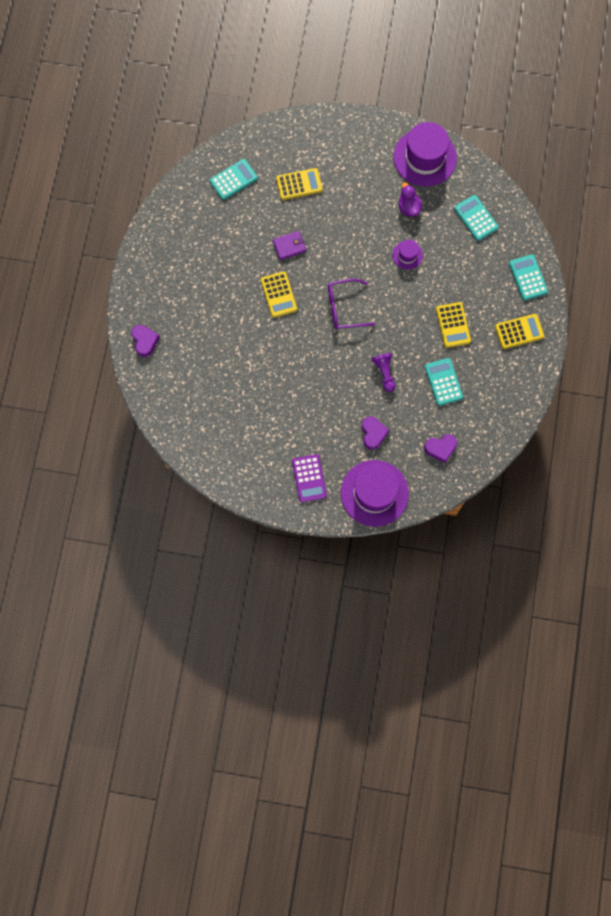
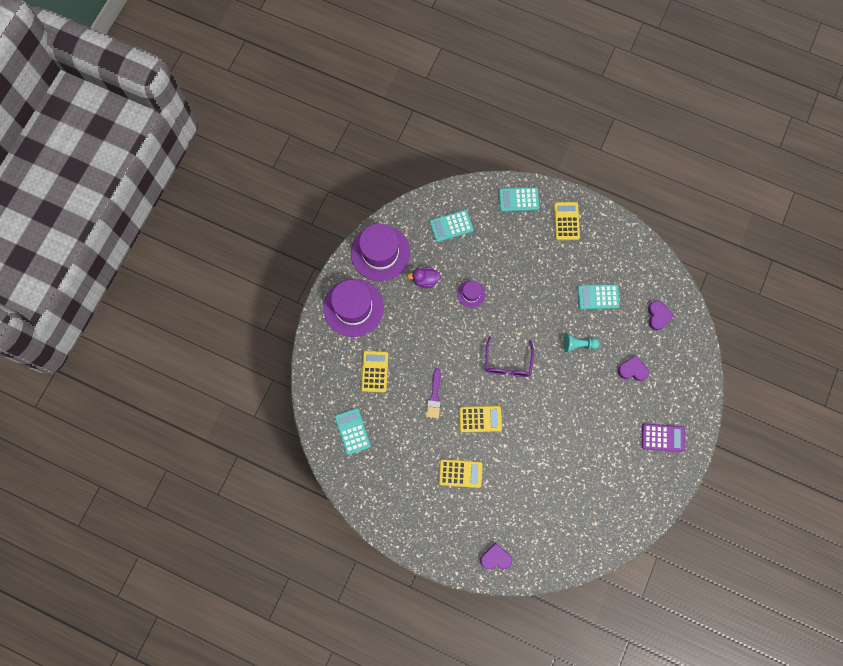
camera: 75 degrees left, 0 degrees up
purple wallet [273,231,306,260] -> purple brush [426,368,441,418]
purple hat [341,460,409,527] -> purple hat moved to [323,279,384,337]
purple pawn [372,353,396,392] -> turquoise pawn [563,333,600,352]
yellow calculator [436,302,471,348] -> yellow calculator moved to [439,459,483,488]

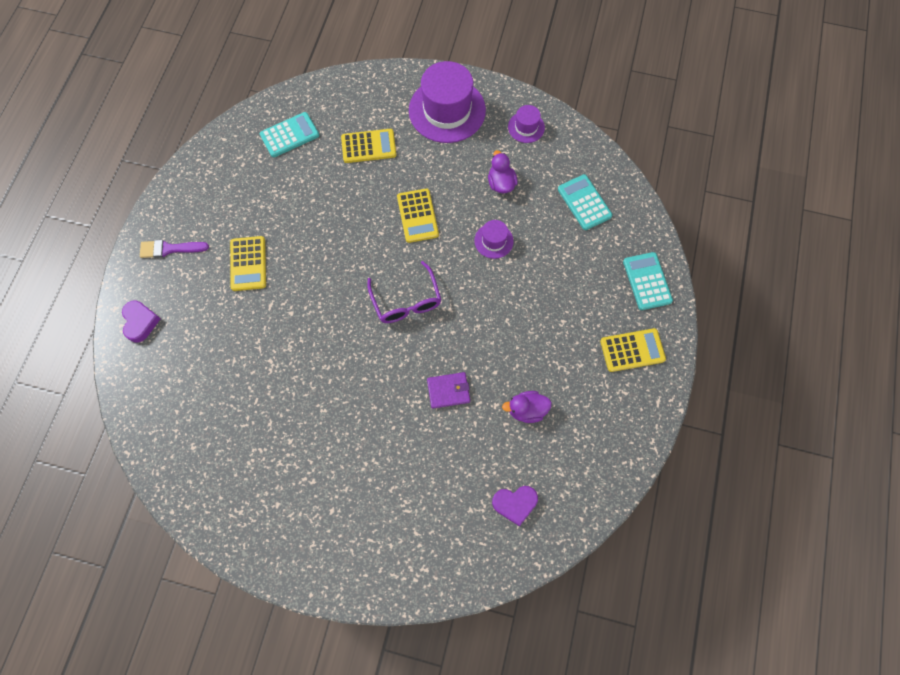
camera: 80 degrees right, 5 degrees down
purple hat [351,224,410,281] -> purple hat [508,105,545,143], size x0.47
purple brush [426,368,441,418] -> purple brush moved to [140,240,209,258]
yellow calculator [459,406,502,432] -> yellow calculator moved to [397,188,439,243]
purple glasses [485,336,534,377] -> purple glasses turned 105 degrees counterclockwise [367,261,441,323]
turquoise pawn [563,333,600,352] -> purple wallet [427,372,470,409]
turquoise calculator [577,284,620,309] -> purple duck [502,391,552,423]
purple heart [618,355,649,381] -> none
purple calculator [642,424,685,452] -> none

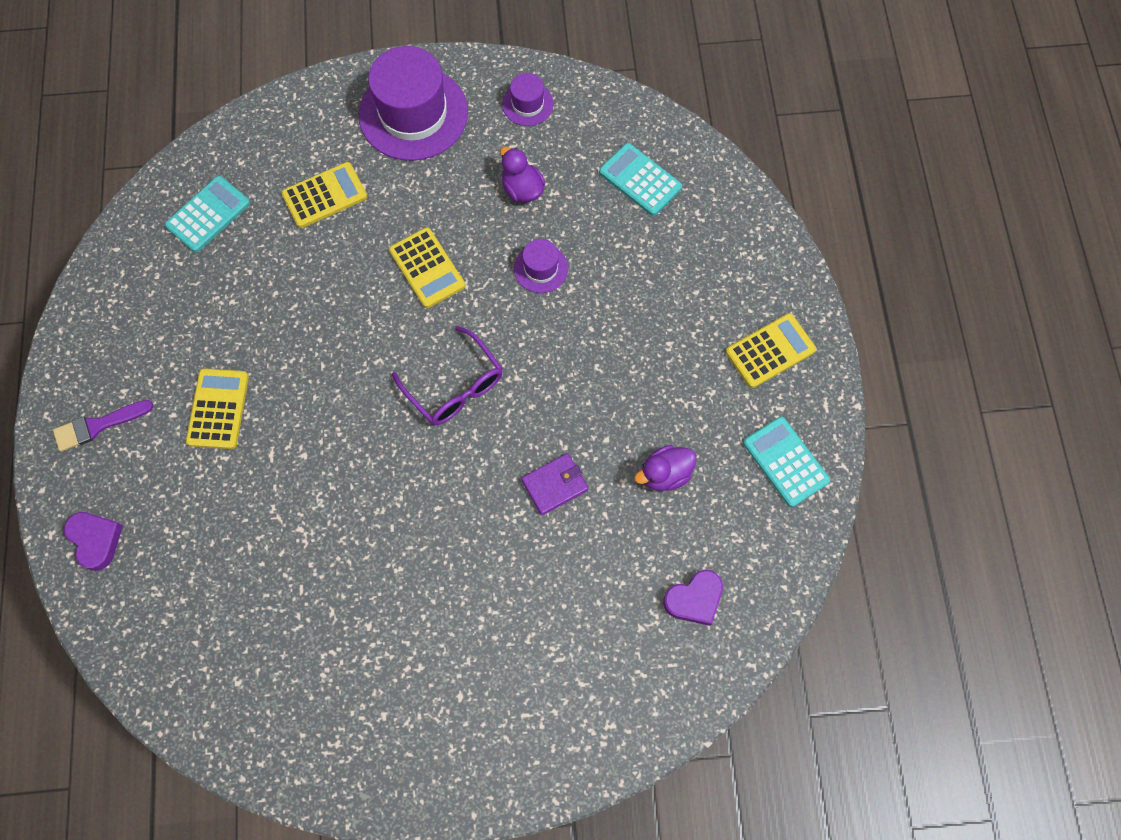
camera: 20 degrees left, 0 degrees up
yellow calculator [230,236,266,291] -> yellow calculator turned 150 degrees counterclockwise [186,368,249,449]
turquoise calculator [623,252,673,310] -> turquoise calculator moved to [743,416,830,507]

